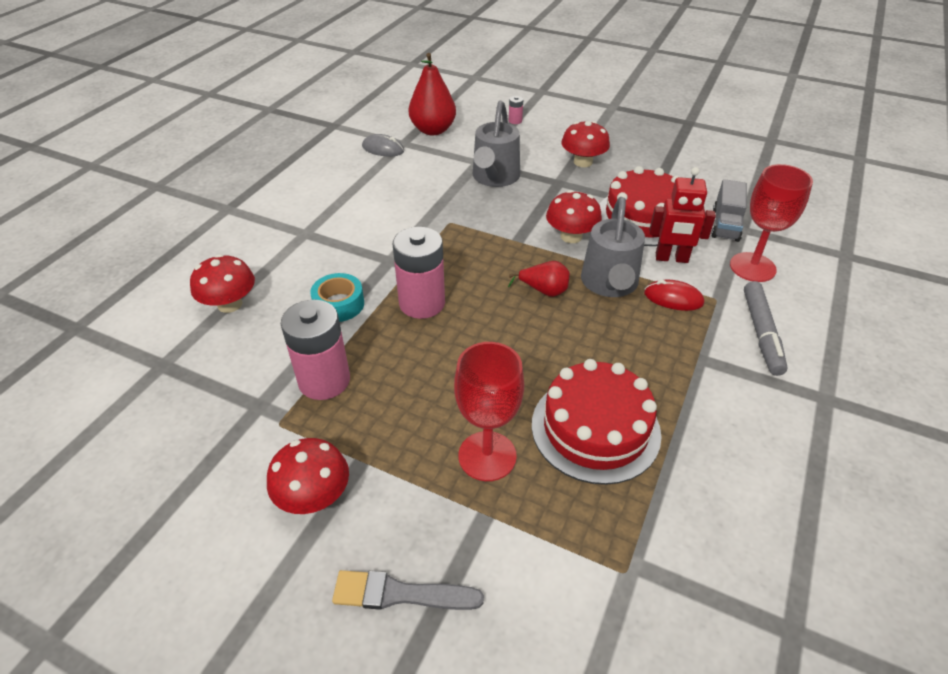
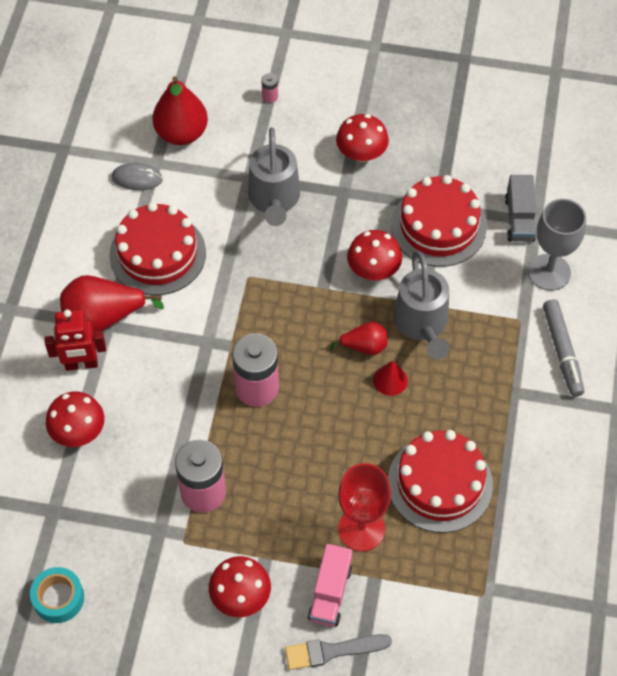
camera: 15 degrees left, 15 degrees up
turquoise tape [310,273,364,322] -> turquoise tape moved to [30,567,84,623]
red mouse [644,279,704,311] -> none
red robot [649,167,716,263] -> red robot moved to [44,310,106,371]
red goblet [730,164,813,282] -> grey goblet [528,199,586,291]
none -> red pear [60,275,164,331]
none -> red cake [110,202,206,295]
none -> pink truck [308,544,352,627]
none -> red cone [373,361,408,396]

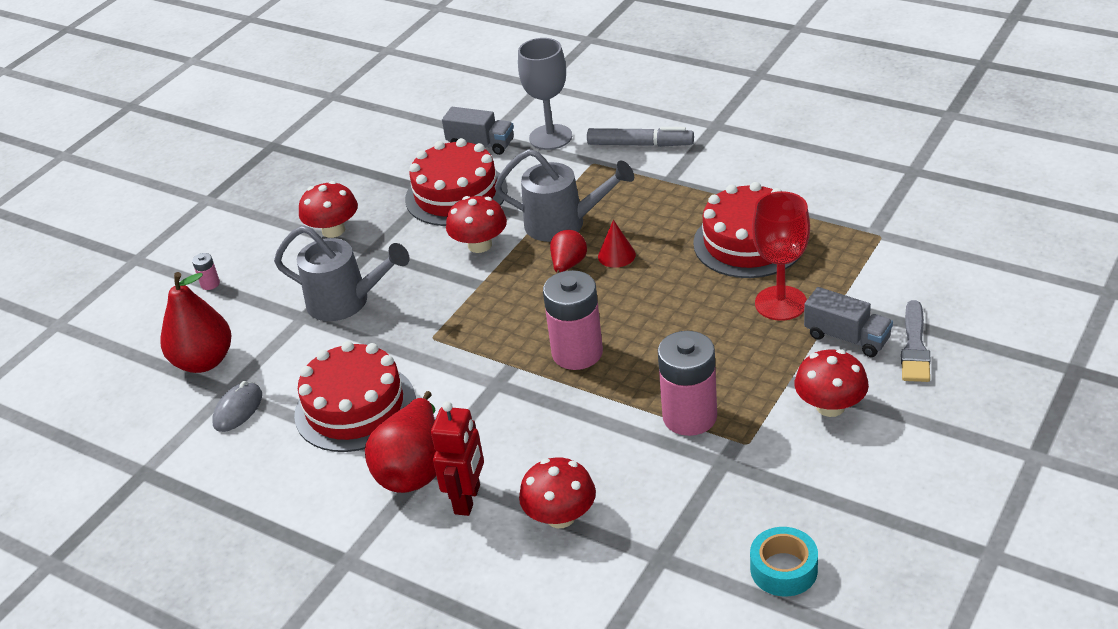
camera: 65 degrees left, 20 degrees down
pink truck [308,544,352,627] -> grey truck [804,287,893,357]

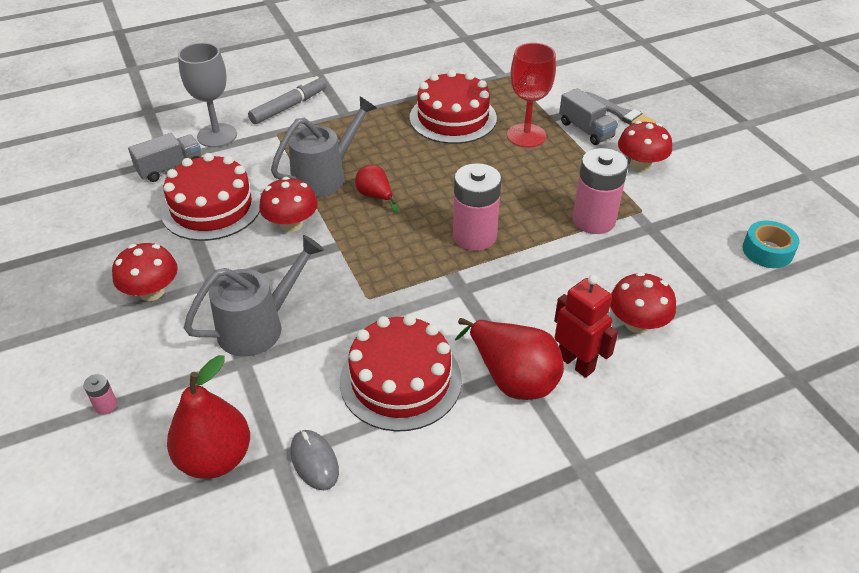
camera: 60 degrees left, 5 degrees up
red cone [598,220,636,268] -> none
grey truck [804,287,893,357] -> grey truck turned 75 degrees clockwise [559,88,618,145]

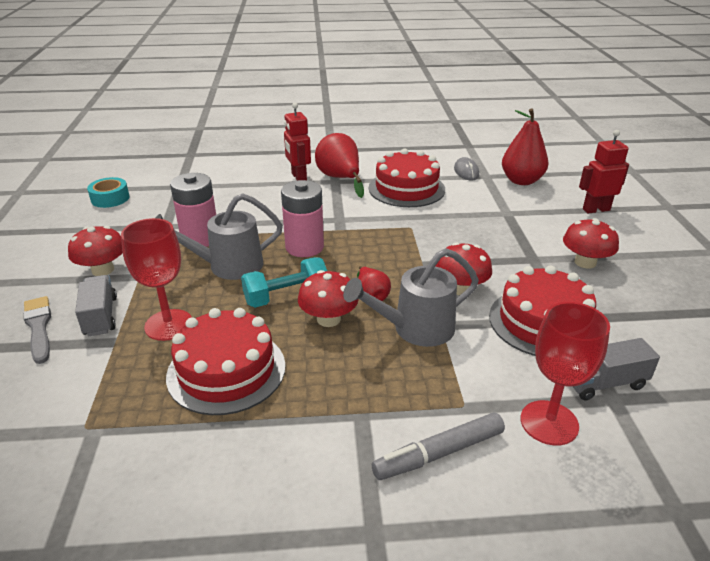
camera: 160 degrees left, 10 degrees down
pink battery [83,374,117,415] -> red robot [579,130,629,213]
grey goblet [178,43,237,148] -> red goblet [521,302,610,446]
grey watering can [184,235,324,357] -> grey watering can moved to [156,193,283,280]
red mushroom [610,272,676,333] -> red mushroom moved to [298,270,359,327]
none -> turquoise dumbbell [241,257,327,308]

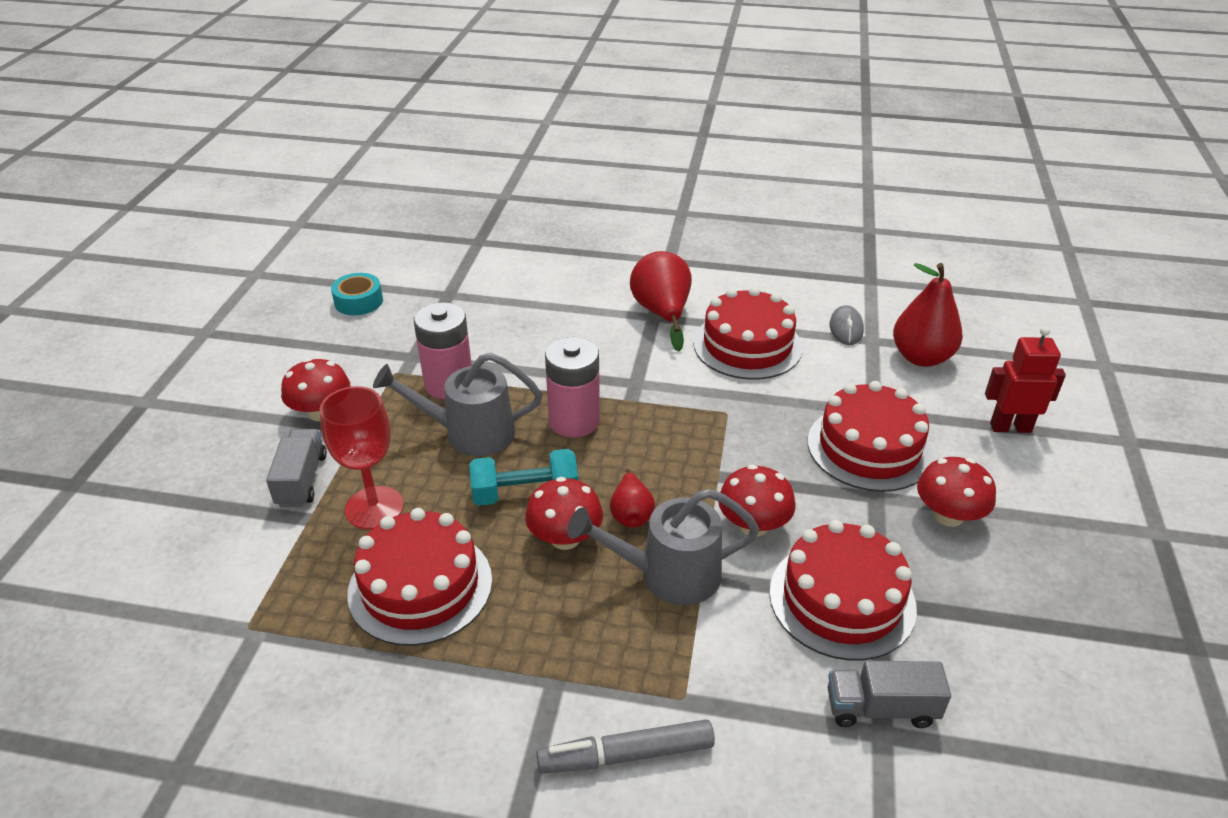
camera: 15 degrees right, 5 degrees up
grey brush [23,296,51,364] -> none
red robot [284,103,311,181] -> none
red goblet [521,302,610,446] -> none
none -> red cake [808,381,934,492]

